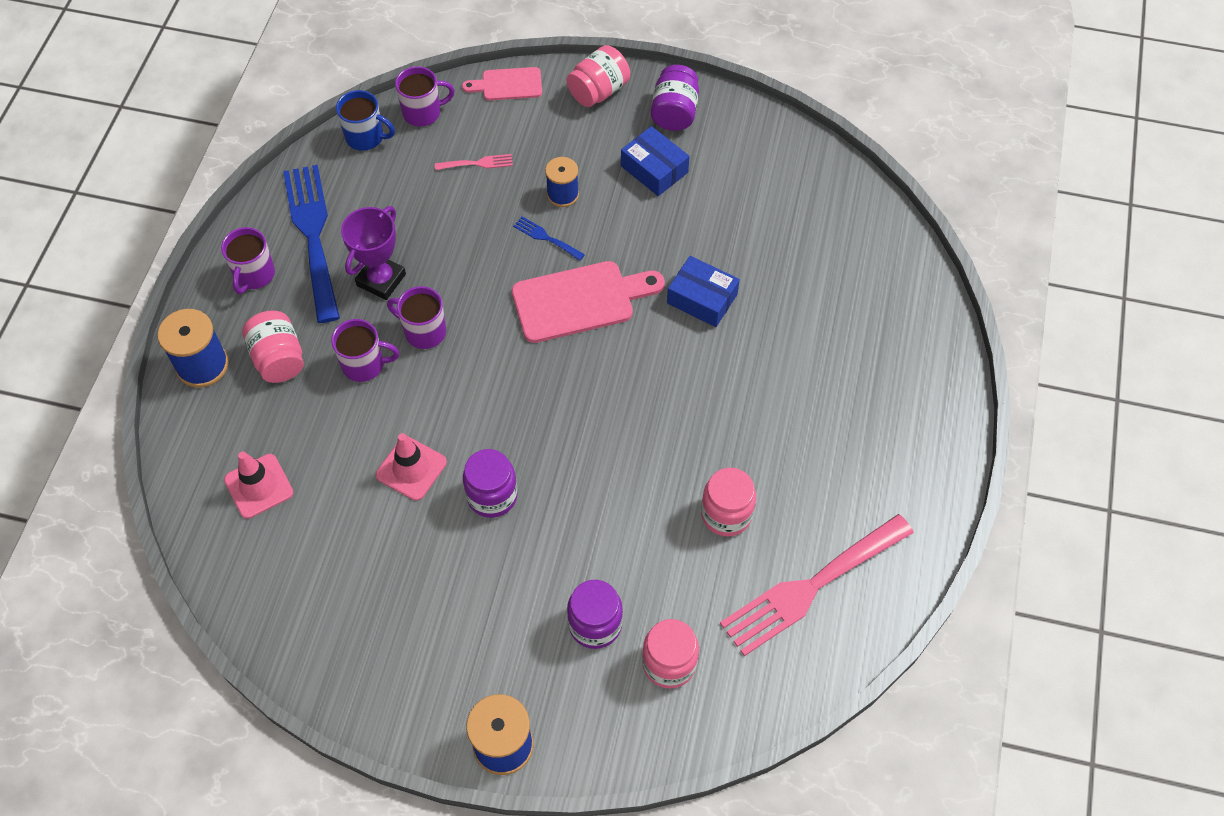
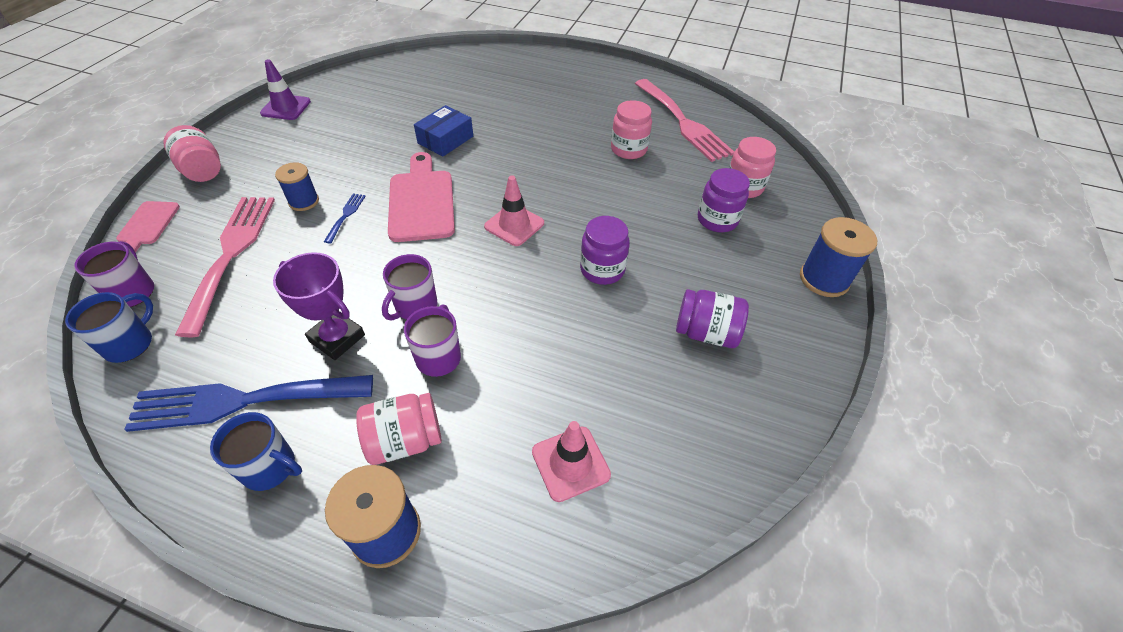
camera: 85 degrees left, 10 degrees down
purple mug [221,227,275,294] -> blue mug [210,412,302,491]
pink traffic cone [376,433,447,501] -> pink traffic cone moved to [484,176,544,246]
pink fork [435,154,513,170] -> pink fork [175,197,275,337], size x2.40
blue fork [513,216,585,261] -> blue fork turned 150 degrees clockwise [324,193,366,243]
blue box [621,126,690,196] -> none
purple jar [651,65,699,131] -> purple jar moved to [676,289,749,348]
none -> purple traffic cone [260,59,311,120]

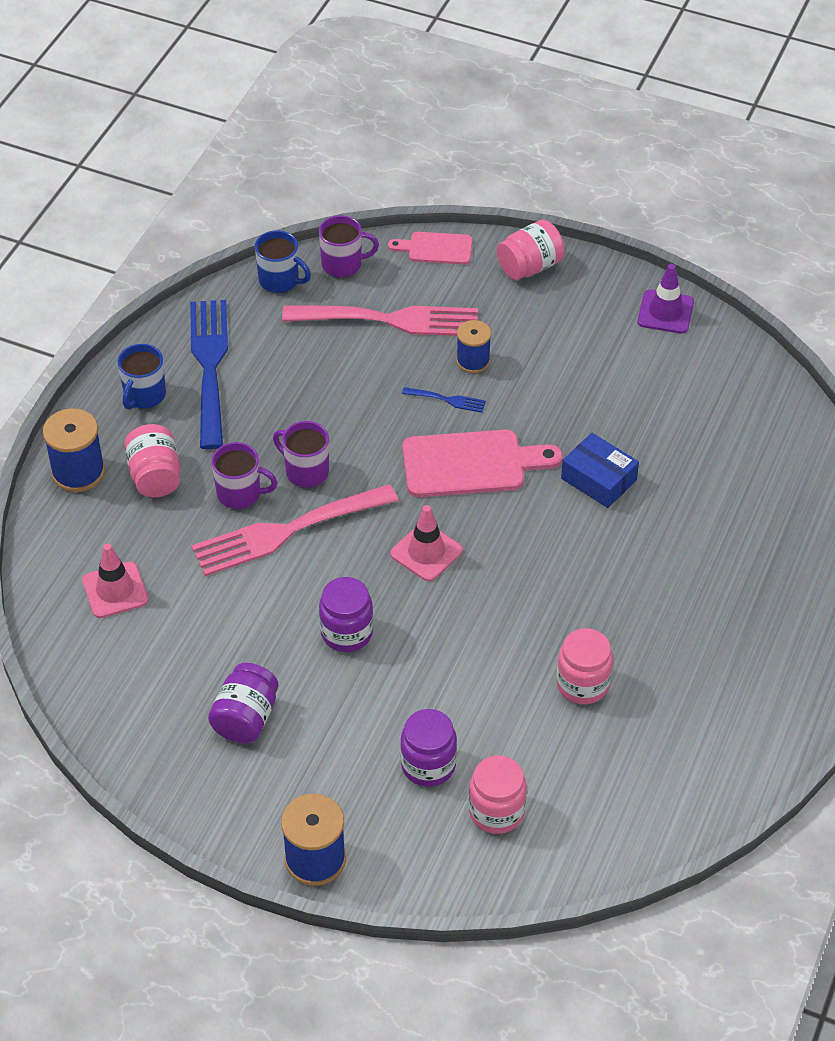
camera: 95 degrees right, 0 degrees up
purple trophy [273,252,365,360] -> none
pink fork [635,79,734,162] -> pink fork moved to [191,484,398,576]

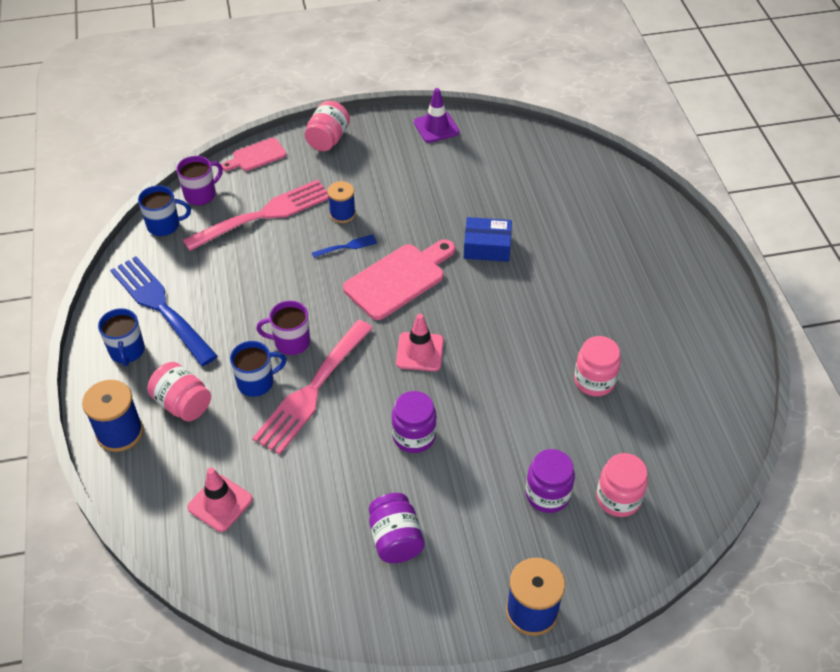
camera: 35 degrees left, 0 degrees up
purple mug [211,442,278,509] -> blue mug [230,341,286,397]

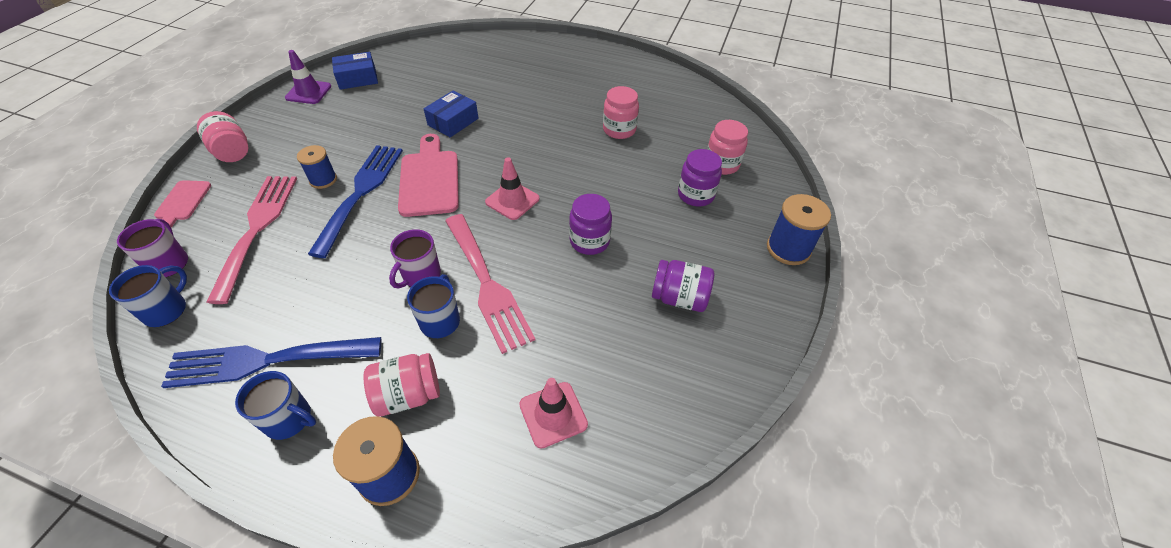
camera: 60 degrees left, 0 degrees up
blue fork [312,234,377,258] -> blue fork [308,145,403,258], size x2.40
none -> blue box [332,52,378,90]

